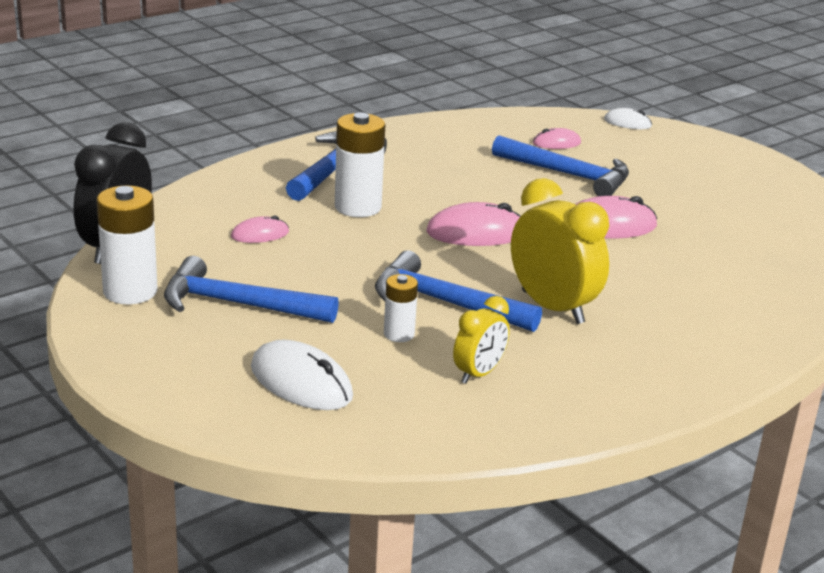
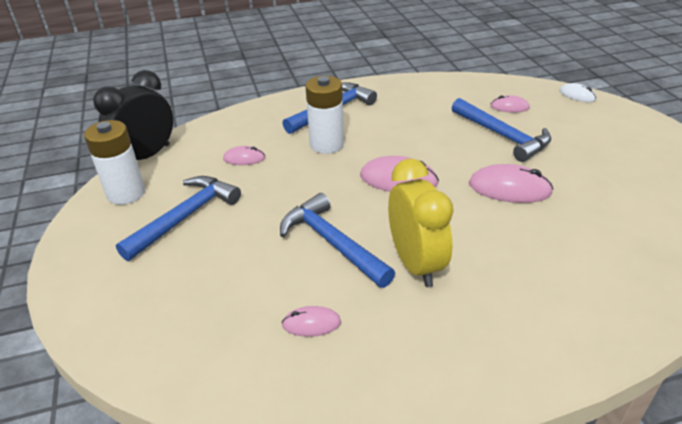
camera: 25 degrees right, 10 degrees up
blue hammer [164,256,339,323] -> blue hammer turned 90 degrees clockwise [116,176,241,261]
white mouse [251,340,353,410] -> none
white battery [384,274,418,342] -> none
yellow clock [453,296,510,384] -> pink mouse [282,306,341,337]

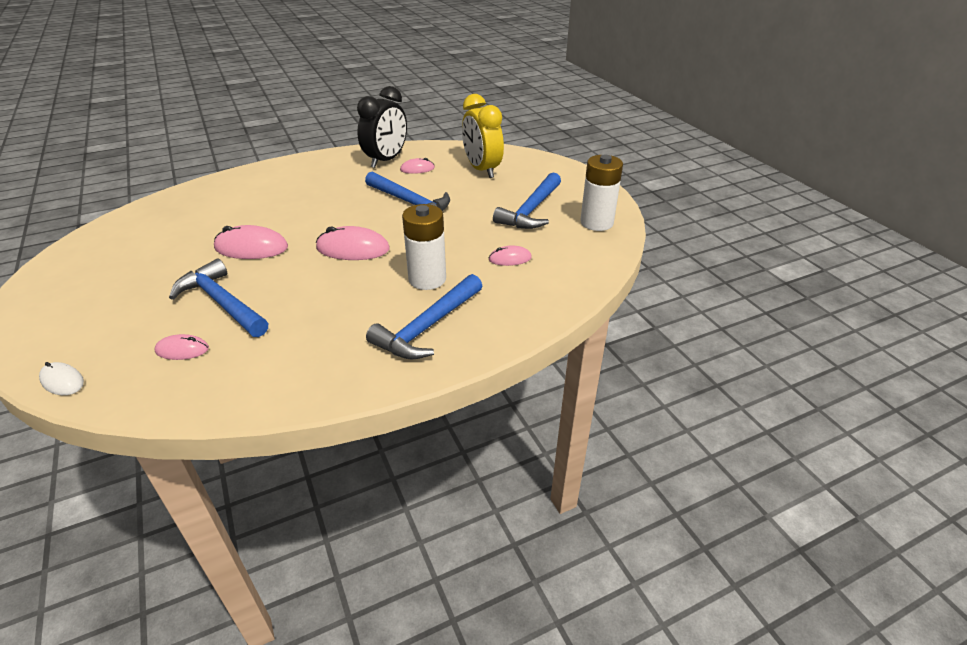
camera: 170 degrees right, 0 degrees up
black clock [93,70,173,160] -> black clock moved to [357,86,407,168]
yellow clock [388,159,454,287] -> yellow clock moved to [462,94,504,178]

